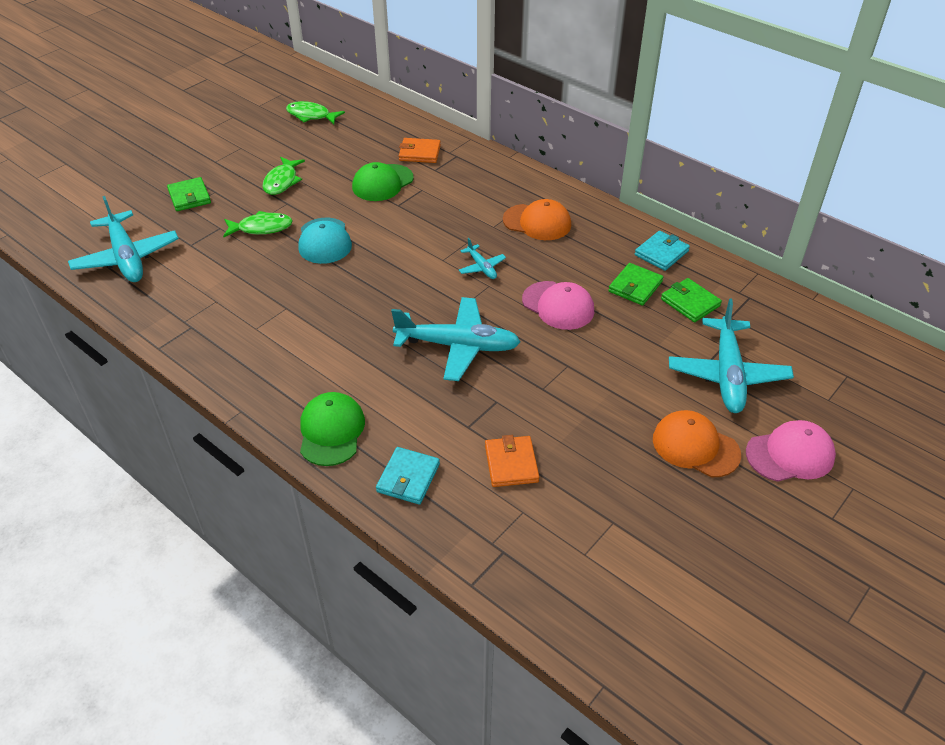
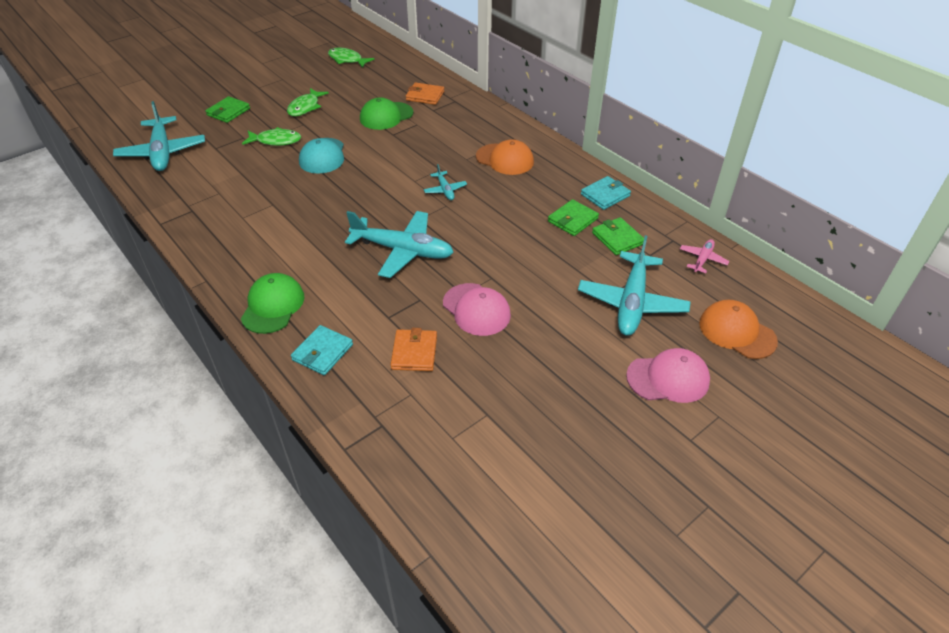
camera: 10 degrees right, 0 degrees up
green wallet [167,177,211,211] -> green wallet turned 45 degrees clockwise [205,96,250,123]
pink cap [522,281,594,330] -> pink cap moved to [443,283,511,336]
orange cap [653,410,741,477] -> orange cap moved to [699,300,778,359]
none -> pink plane [680,239,729,273]

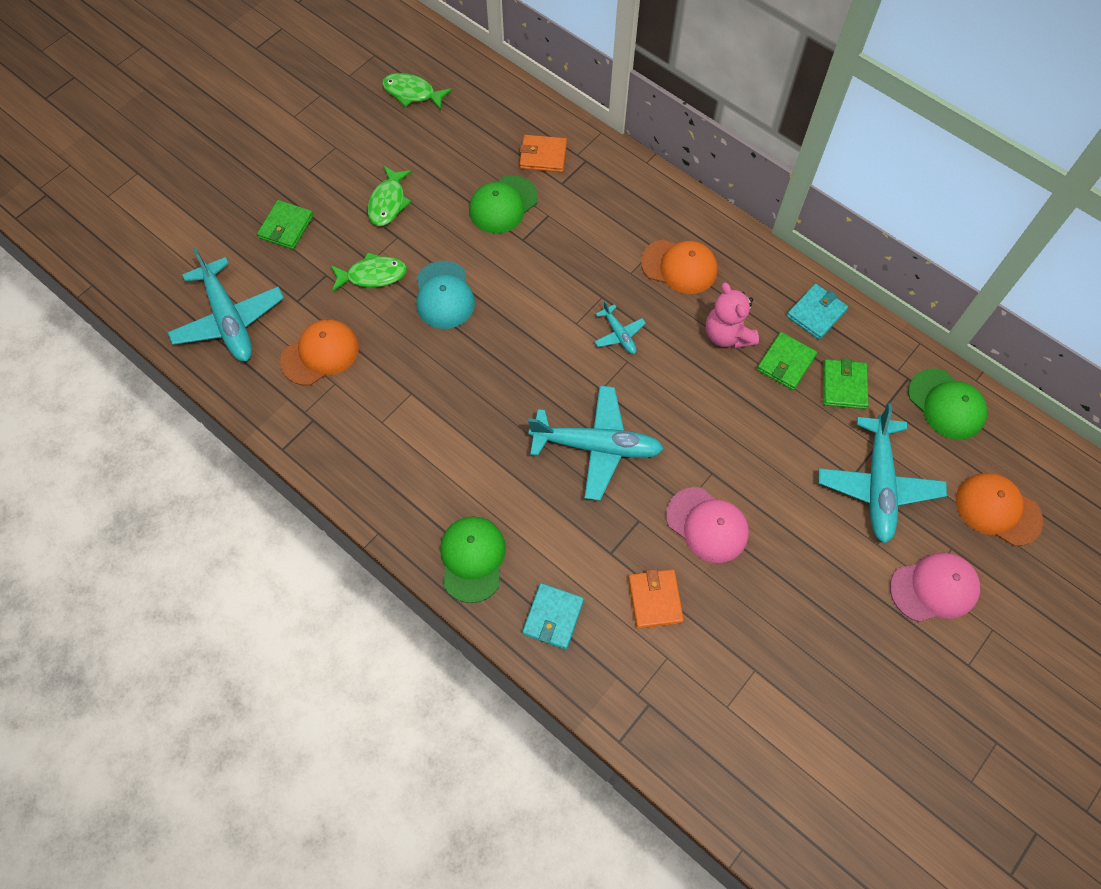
camera: 10 degrees left, 20 degrees up
green wallet [592,217,644,255] -> green wallet turned 45 degrees clockwise [823,358,868,409]
pink plane [680,239,729,273] -> green cap [908,368,987,440]
none -> orange cap [280,319,359,385]
none -> pink teddy bear [706,282,759,349]

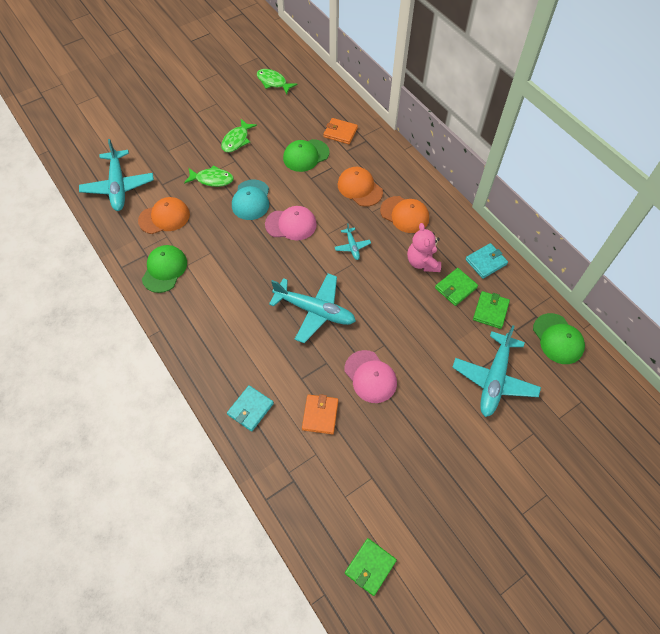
camera: 15 degrees right, 5 degrees down
green wallet [257,200,313,249] -> green wallet moved to [345,538,397,596]
green cap [440,516,506,603] -> green cap moved to [142,245,187,293]
pink cap [890,552,980,622] -> pink cap moved to [265,206,317,240]
orange cap [956,473,1043,546] -> orange cap moved to [338,167,383,207]

